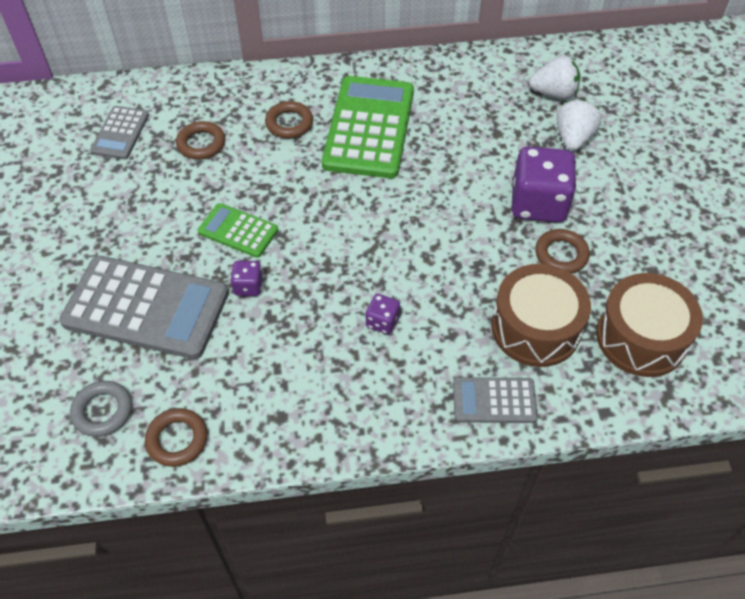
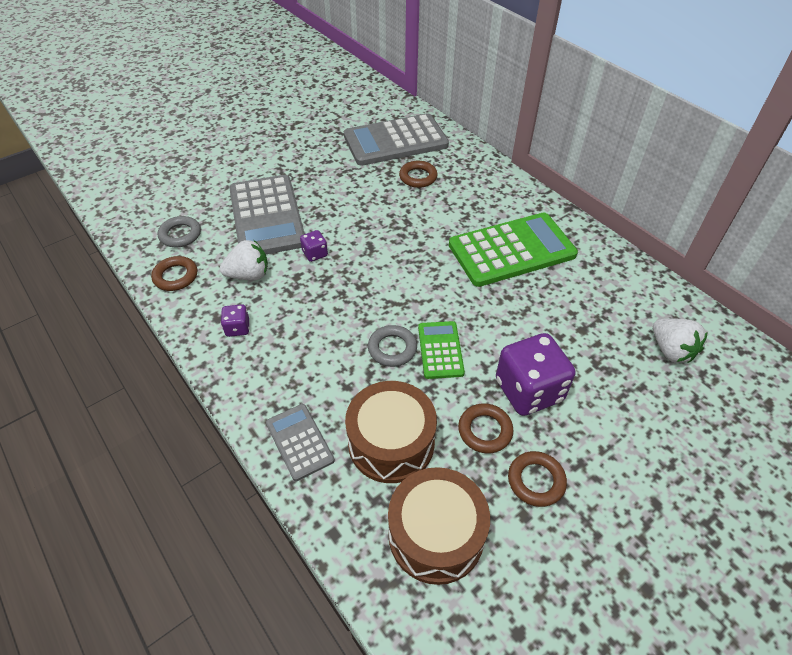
camera: 60 degrees right, 5 degrees down
grey calculator [90,106,149,159] -> grey calculator [344,113,449,166], size x1.95
green calculator [198,203,278,258] -> green calculator moved to [418,321,465,379]
brown ring [265,101,313,138] -> brown ring moved to [508,451,567,507]
purple dice [366,294,400,334] -> purple dice moved to [221,304,249,337]
white strawberry [556,99,602,151] -> white strawberry moved to [220,240,268,280]
none -> grey ring [368,325,417,367]

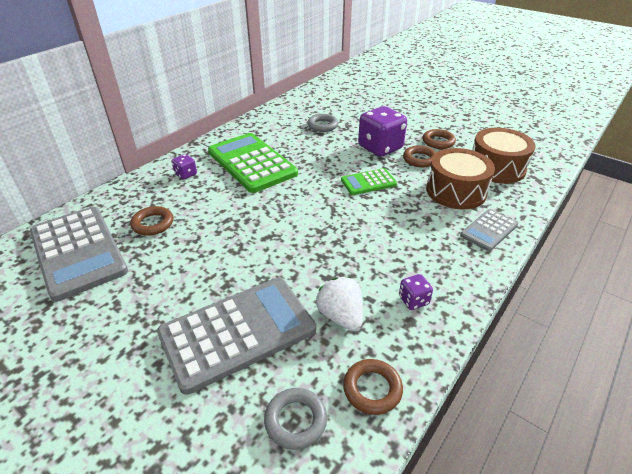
camera: 105 degrees left, 10 degrees down
purple dice [300,230,328,262] -> purple dice moved to [172,154,197,180]
grey ring [368,325,417,367] -> grey ring moved to [307,114,338,132]
white strawberry [653,318,708,363] -> none

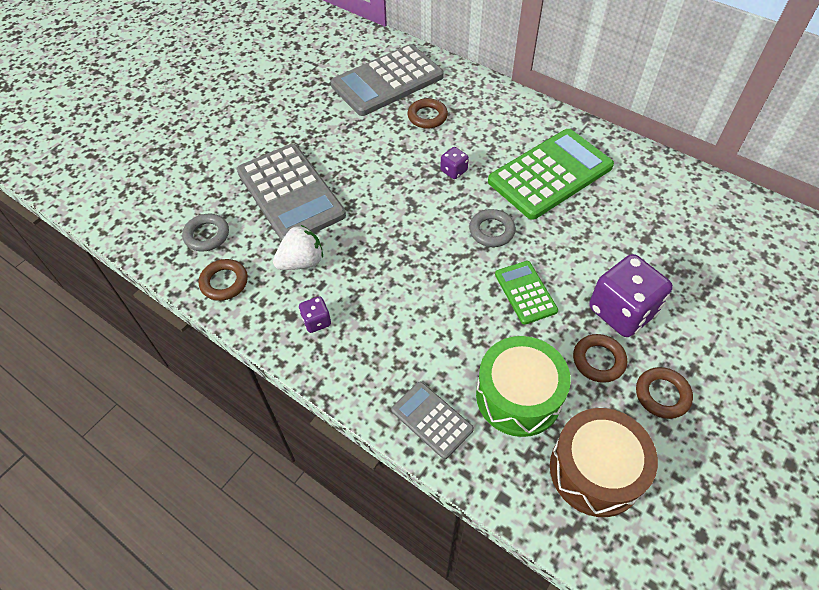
camera: 90 degrees right, 15 degrees up
purple dice [172,154,197,180] -> purple dice moved to [440,147,469,179]
grey ring [307,114,338,132] -> grey ring moved to [469,209,516,247]
brown drum [426,148,495,209] -> green drum [476,336,571,437]

